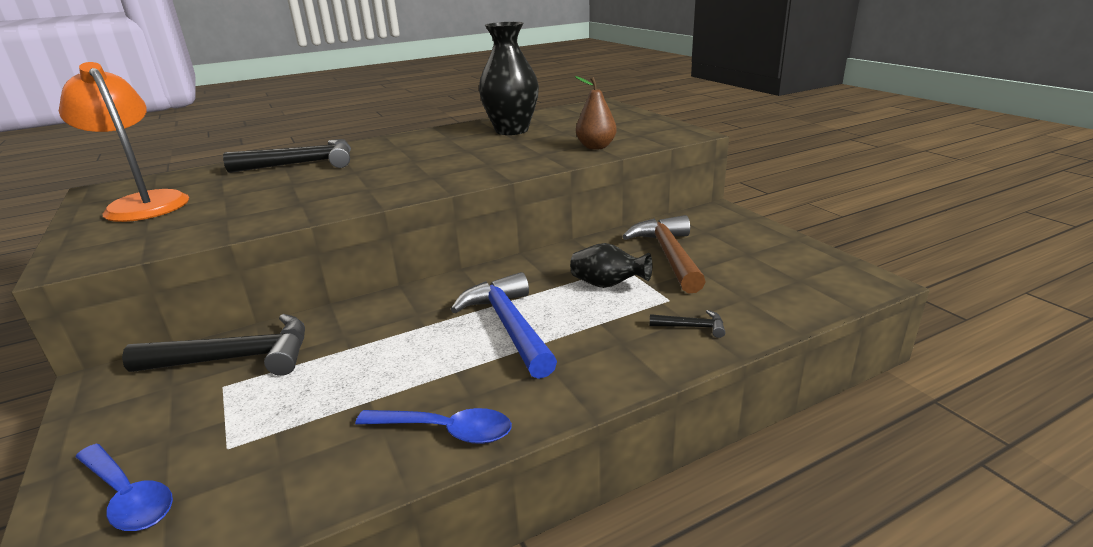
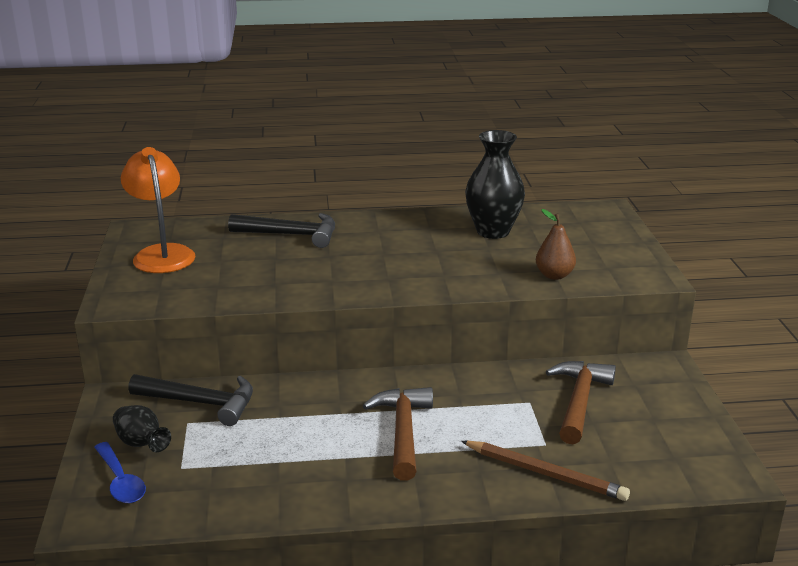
camera: 20 degrees right, 0 degrees up
blue spoon [355,408,512,444] -> none
blue hammer [451,272,557,379] -> brown hammer [363,387,433,481]
black vase [570,243,652,288] -> black vase moved to [113,405,171,452]
black hammer [650,310,725,338] -> brown pencil [461,441,630,501]

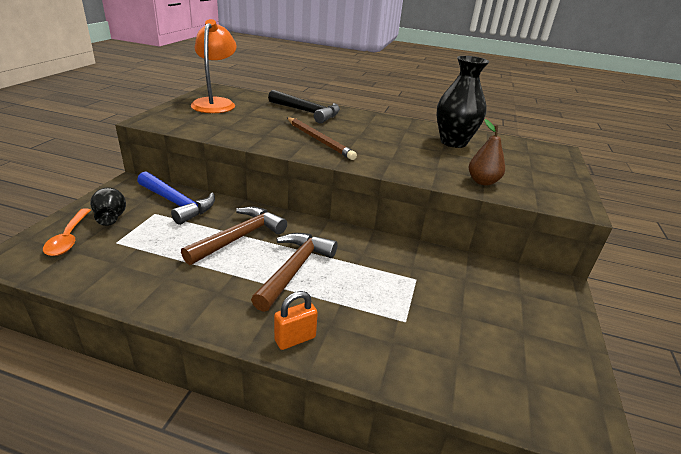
camera: 20 degrees right, 5 degrees up
blue spoon [94,442,146,503] -> orange spoon [43,208,91,256]
black hammer [128,374,253,426] -> blue hammer [137,171,215,225]
brown pencil [461,441,630,501] -> brown pencil moved to [287,117,357,160]
brown hammer [546,361,616,444] -> brown hammer moved to [181,206,287,265]
none -> orange padlock [274,291,318,350]

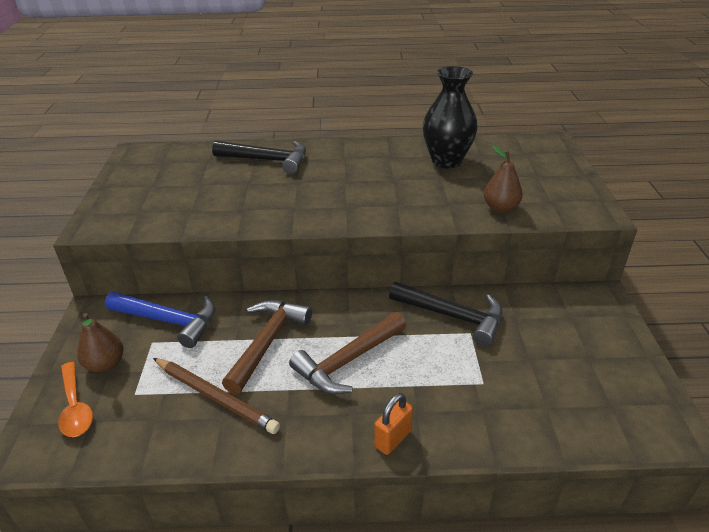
camera: 15 degrees left, 5 degrees up
black vase [90,187,126,226] -> brown pear [77,313,124,373]
orange lamp [191,19,237,113] -> none
brown hammer [251,233,338,312] -> brown hammer turned 135 degrees counterclockwise [289,312,406,394]
brown pencil [287,117,357,160] -> brown pencil moved to [153,358,280,434]
none -> black hammer [389,282,503,346]

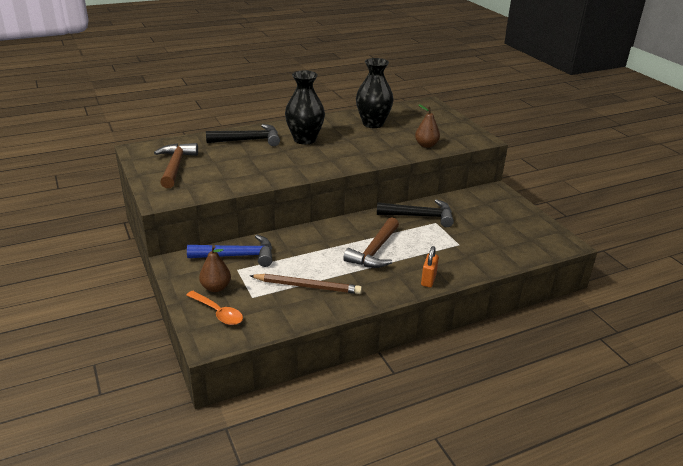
camera: 25 degrees left, 5 degrees down
brown hammer [222,300,312,394] -> brown hammer moved to [154,143,198,188]
none -> black vase [285,71,325,145]

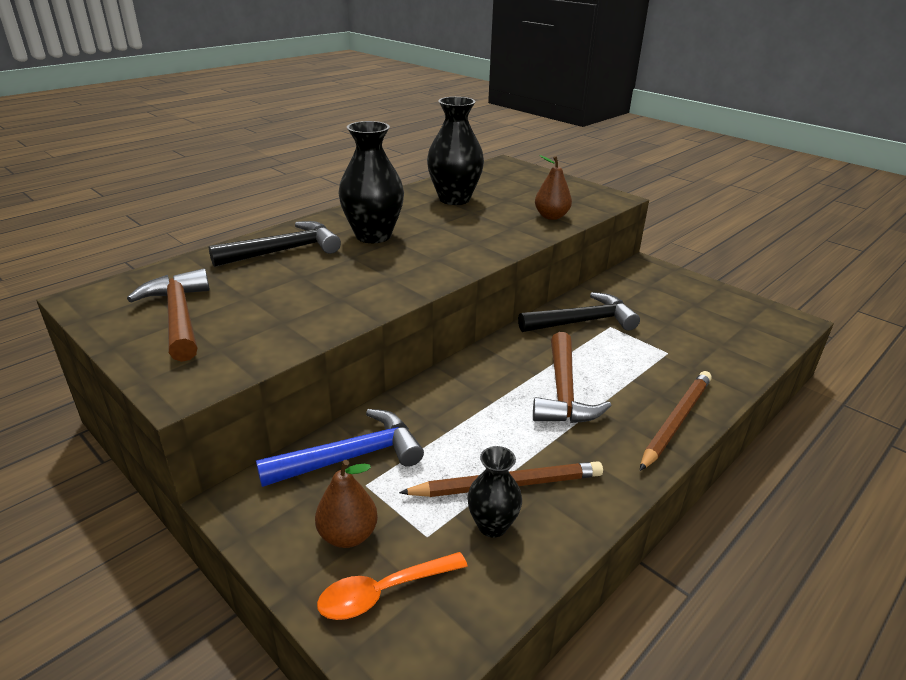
camera: 20 degrees left, 0 degrees up
orange spoon [186,291,243,325] -> orange spoon turned 135 degrees clockwise [317,552,468,620]
orange padlock [421,246,439,287] -> brown pencil [640,371,712,471]
none -> black vase [467,446,522,538]

